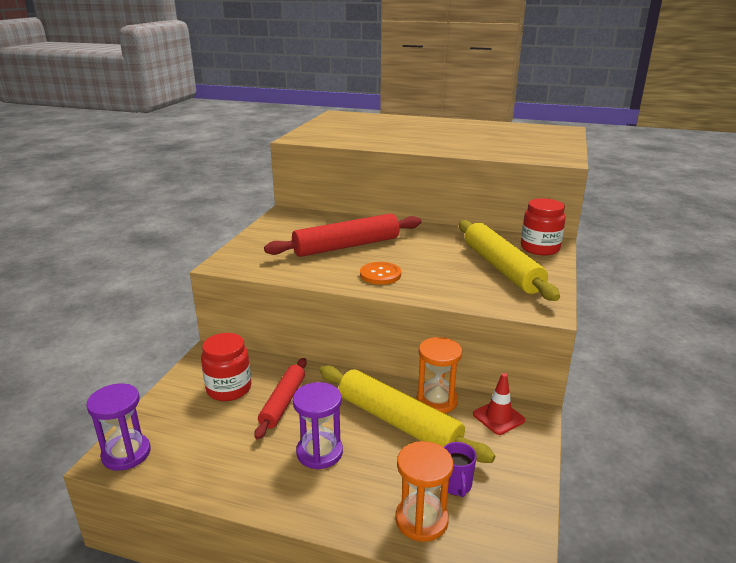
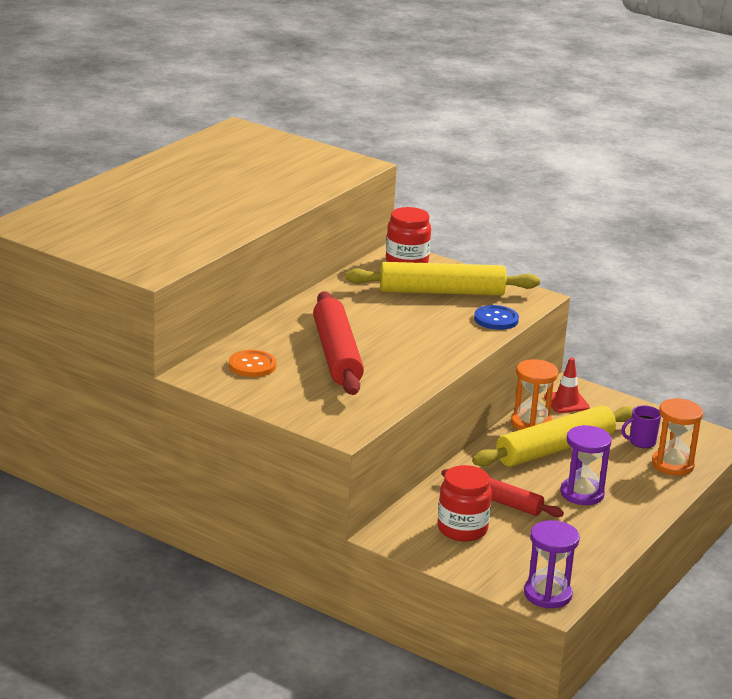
camera: 75 degrees left, 0 degrees up
orange button [360,262,401,285] -> orange button moved to [229,350,276,377]
purple mug [444,442,477,497] -> purple mug turned 150 degrees clockwise [621,406,661,448]
none -> blue button [474,305,519,330]

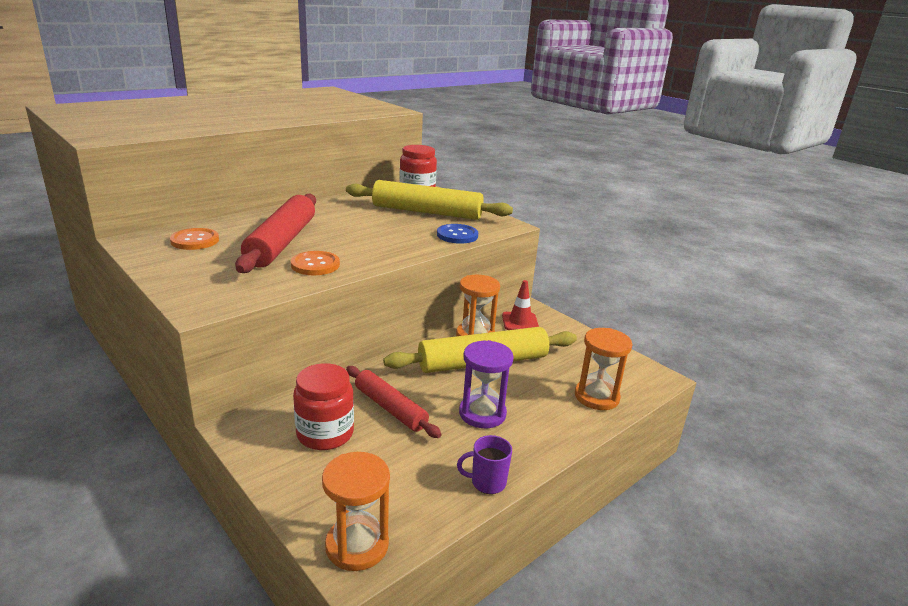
camera: 15 degrees right, 0 degrees up
purple hourglass [524,520,580,608] -> orange hourglass [322,452,390,571]
purple mug [621,406,661,448] -> purple mug moved to [457,435,512,494]
none -> orange button [291,251,340,275]

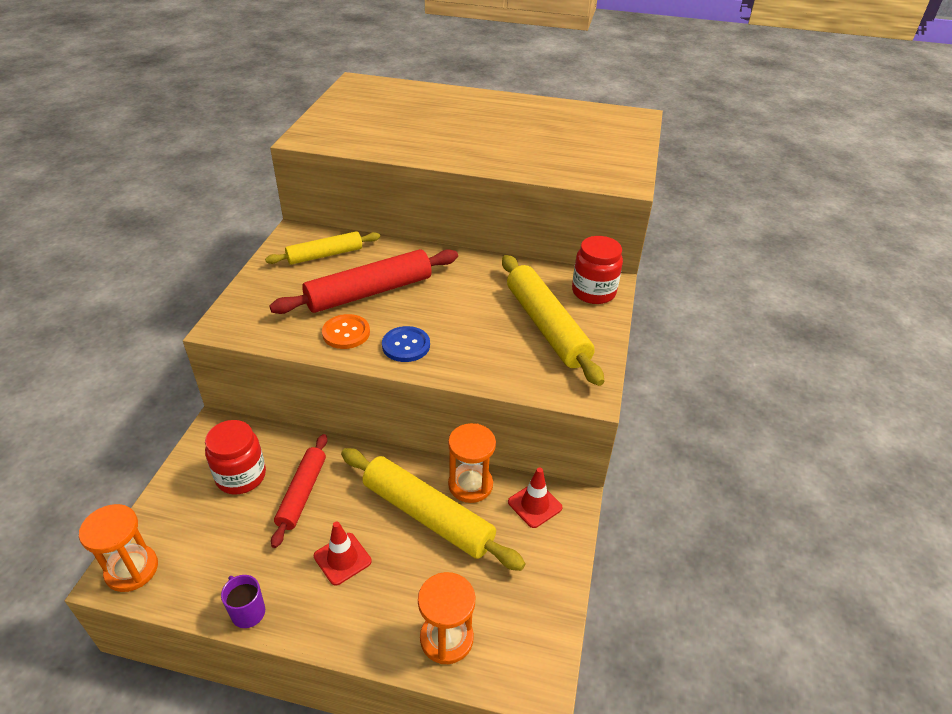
camera: 55 degrees right, 15 degrees up
orange button [170,228,219,250] -> yellow rolling pin [265,231,380,265]
blue button [437,224,478,244] -> blue button moved to [382,326,430,362]
purple hourglass [459,340,514,428] -> red traffic cone [314,521,372,586]

